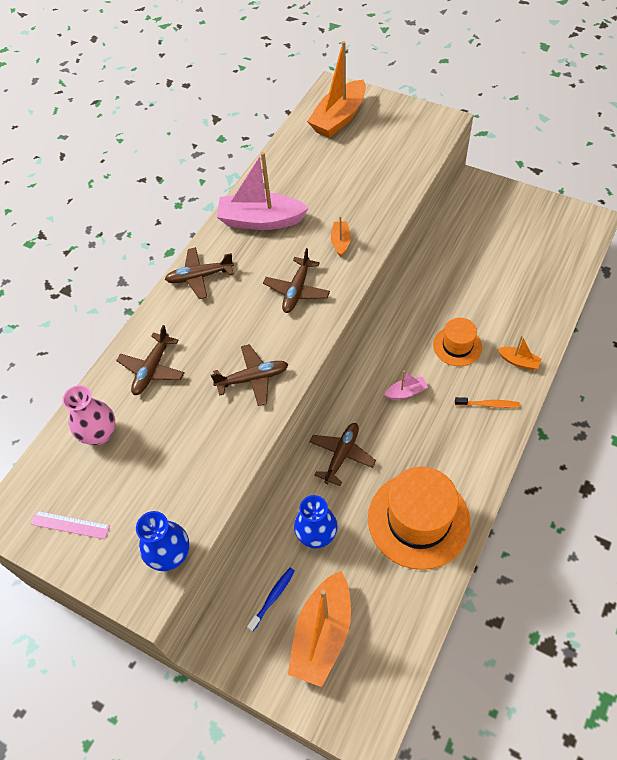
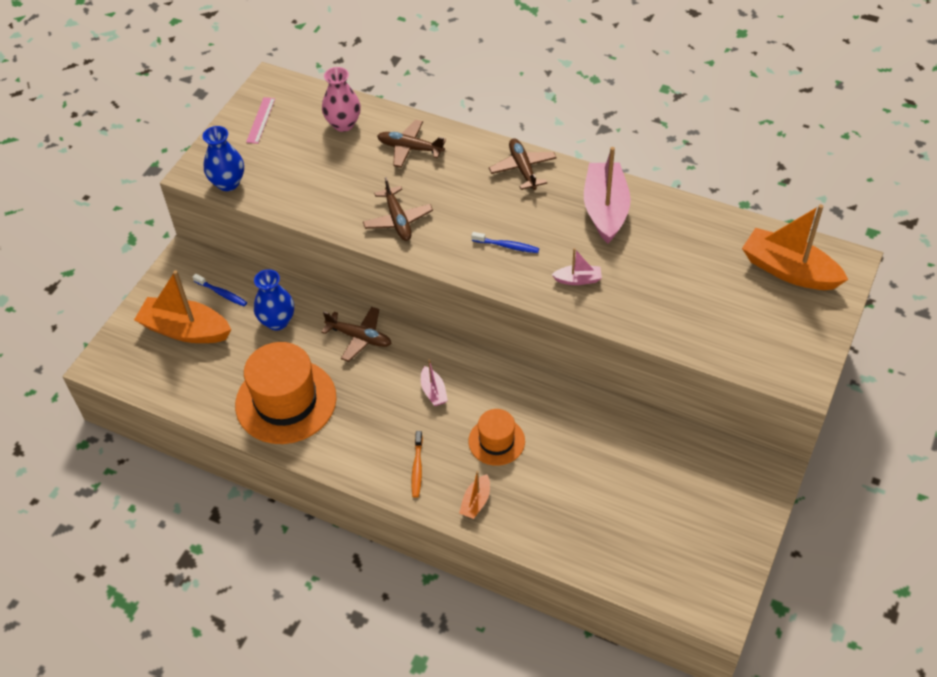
camera: 85 degrees right, 5 degrees down
brown plane [263,248,330,313] -> blue toothbrush [471,232,539,253]
orange boat [331,216,351,257] -> pink boat [552,248,602,285]

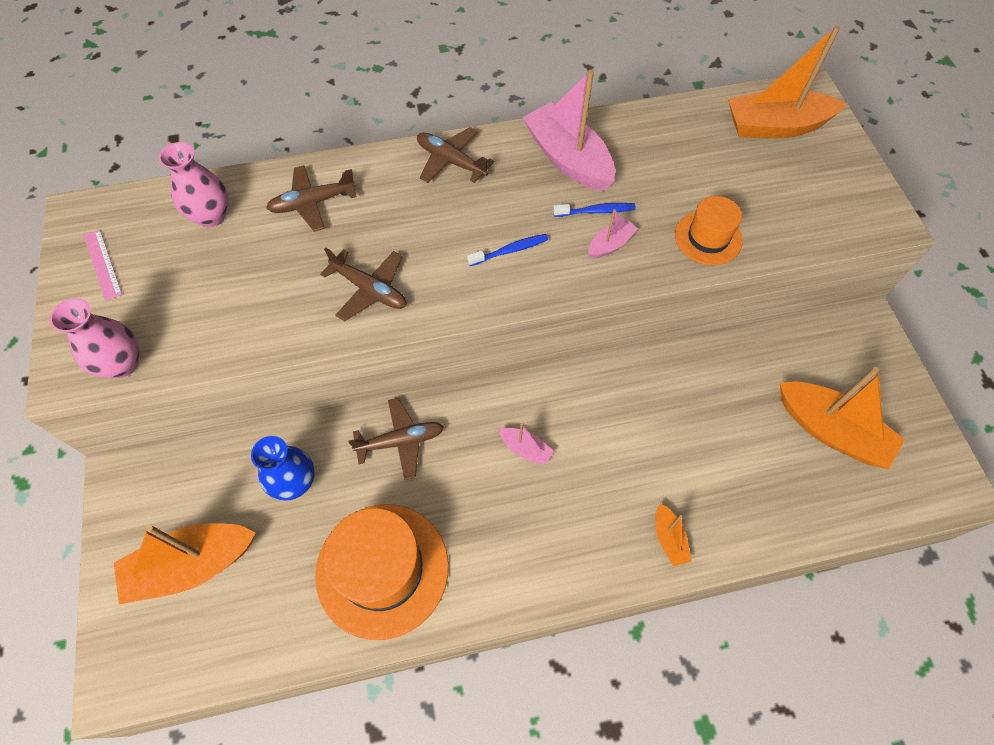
camera: 40 degrees left, 10 degrees up
blue toothbrush [193,274,247,306] -> blue toothbrush moved to [553,203,636,217]
blue vase [203,126,244,191] -> pink vase [50,298,139,378]
orange toothbrush [411,431,423,498] -> none
orange hat [468,409,525,466] -> orange hat moved to [675,196,743,265]
none -> orange boat [780,367,905,469]

